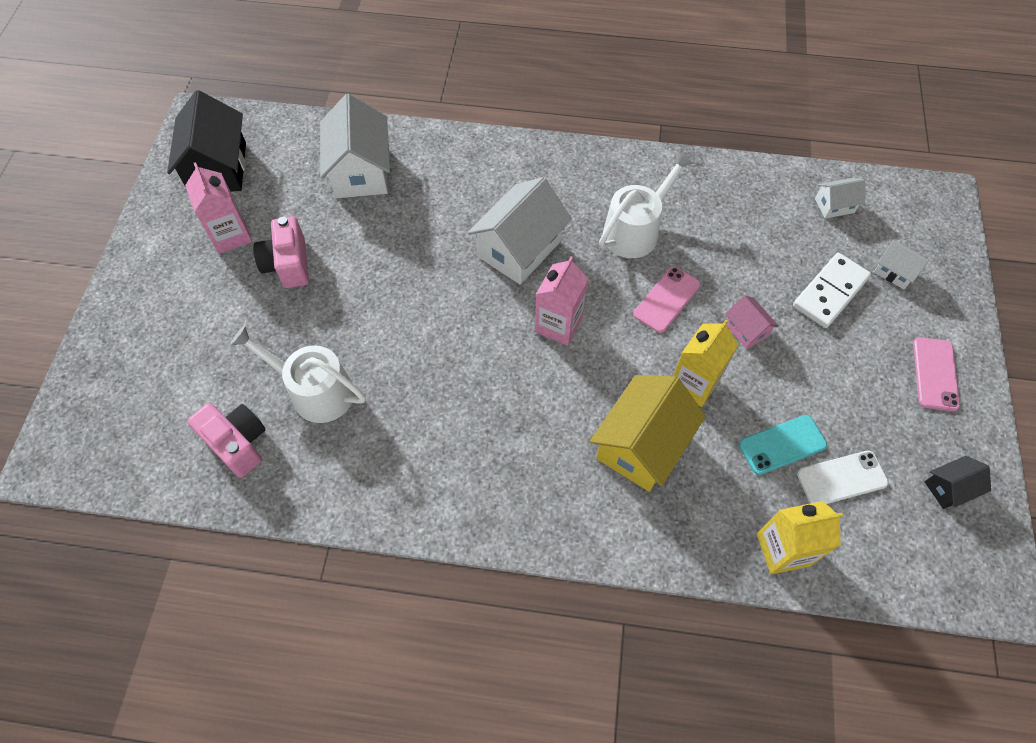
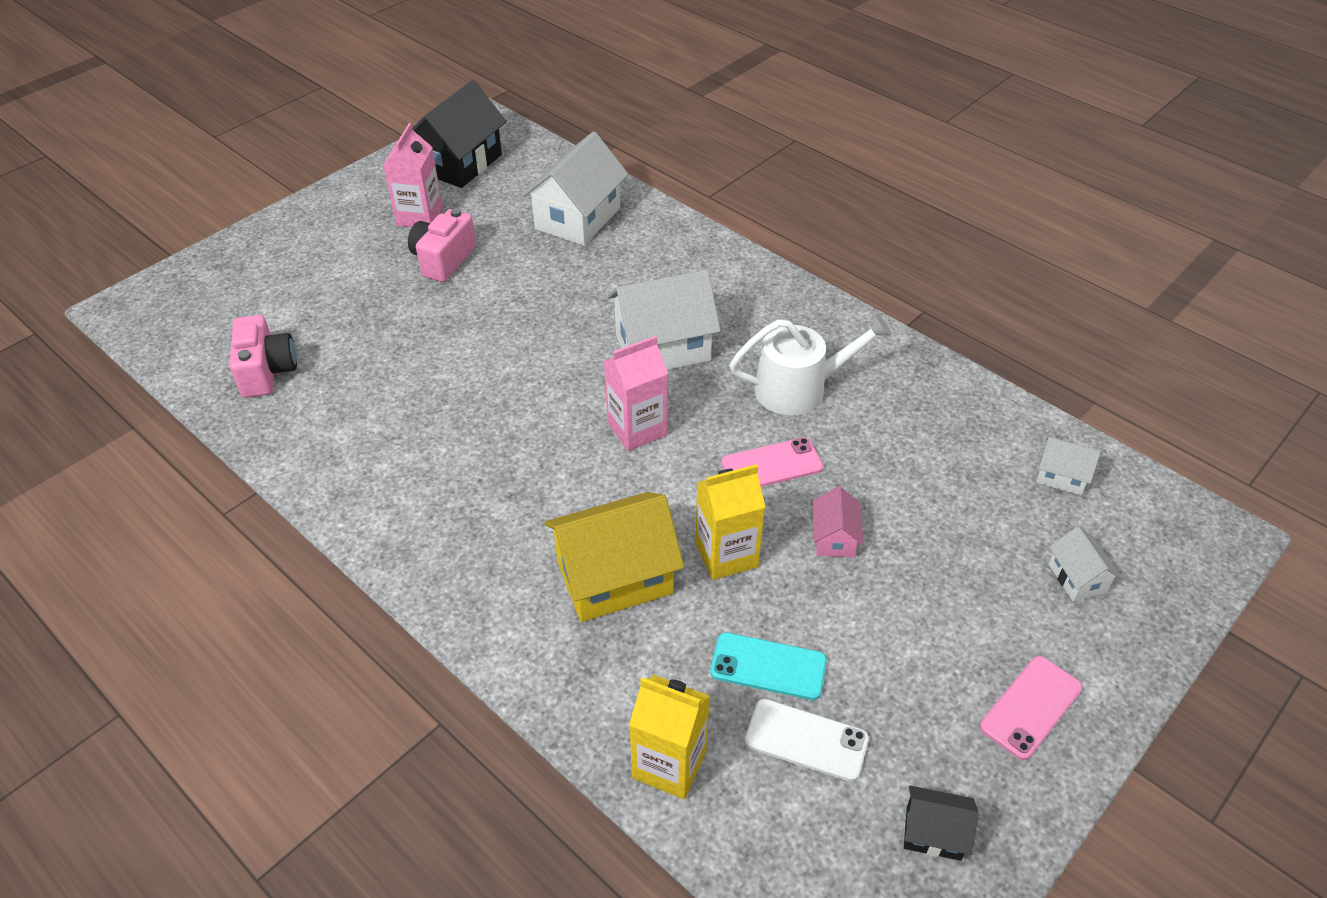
camera: 35 degrees right, 15 degrees down
white watering can [230,325,366,423] -> none
white domino [793,253,871,328] -> none

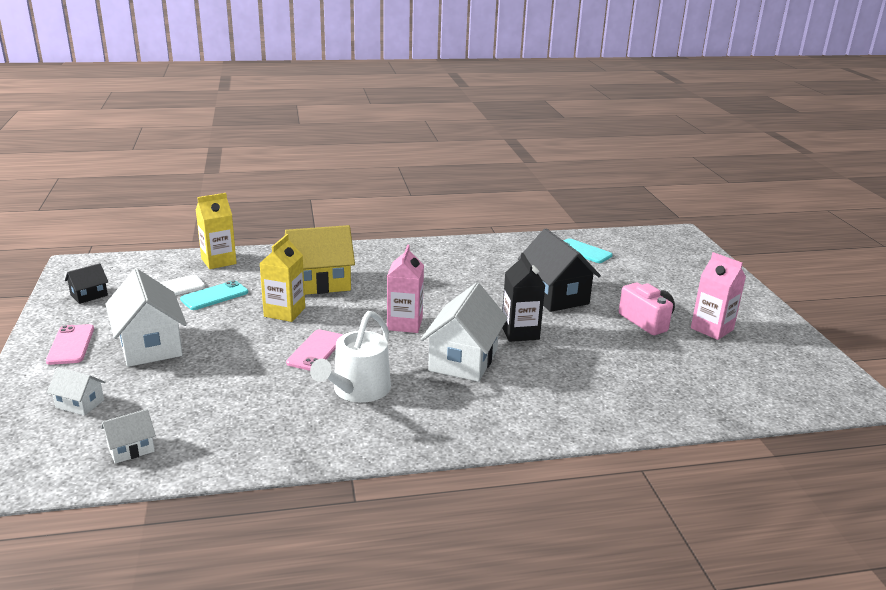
camera: 125 degrees right, 20 degrees down
pink camera [229,315,297,398] -> turquoise phone [564,238,613,263]
black house [412,80,507,188] -> black house moved to [518,228,601,312]
white house [522,132,628,246] -> white house moved to [105,269,187,367]
yellow house [545,492,684,622] -> yellow house turned 60 degrees clockwise [285,225,355,295]
pink house [812,486,864,557] -> none
none -> black carton [502,253,546,342]

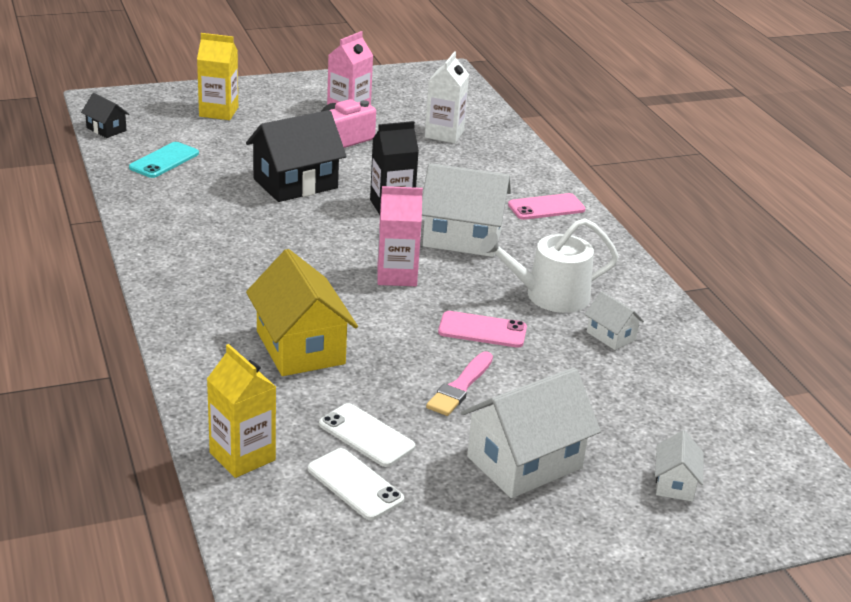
camera: 100 degrees left, 5 degrees up
pink phone [46,324,94,365] -> pink phone moved to [508,193,585,220]
black house [65,263,108,304] -> black house moved to [81,93,129,138]
white house [101,409,156,464] -> white house moved to [585,291,644,350]
turquoise phone [180,280,248,310] -> white phone [319,403,415,467]
yellow carton [260,234,305,322] -> yellow carton moved to [197,33,238,120]
white watering can [310,311,391,403] -> white watering can turned 150 degrees clockwise [480,218,619,313]
none -> white carton [425,51,469,143]
none -> pink brush [426,351,493,416]

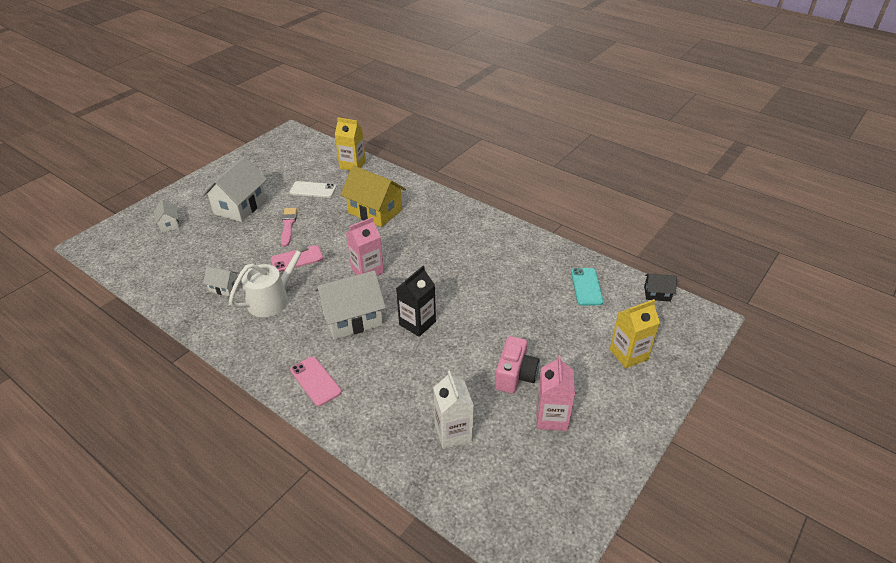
camera: 150 degrees right, 10 degrees up
black house [246,110,347,202] -> none
white phone [308,448,404,520] -> none
pink phone [508,193,585,220] -> pink phone turned 75 degrees counterclockwise [290,356,342,406]

